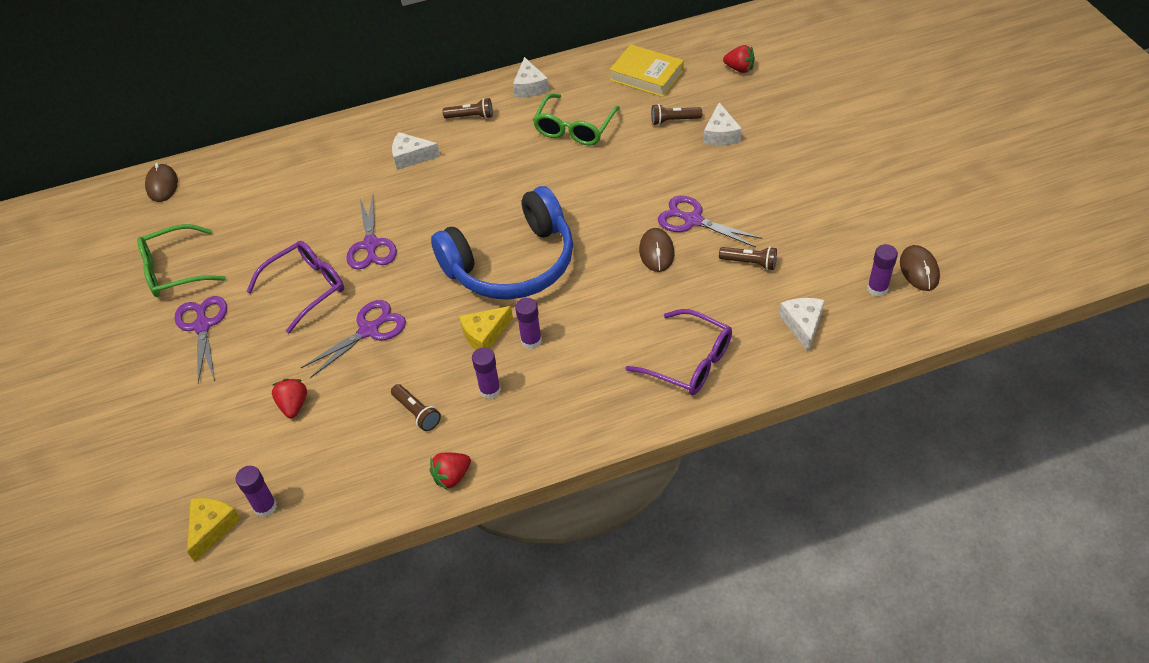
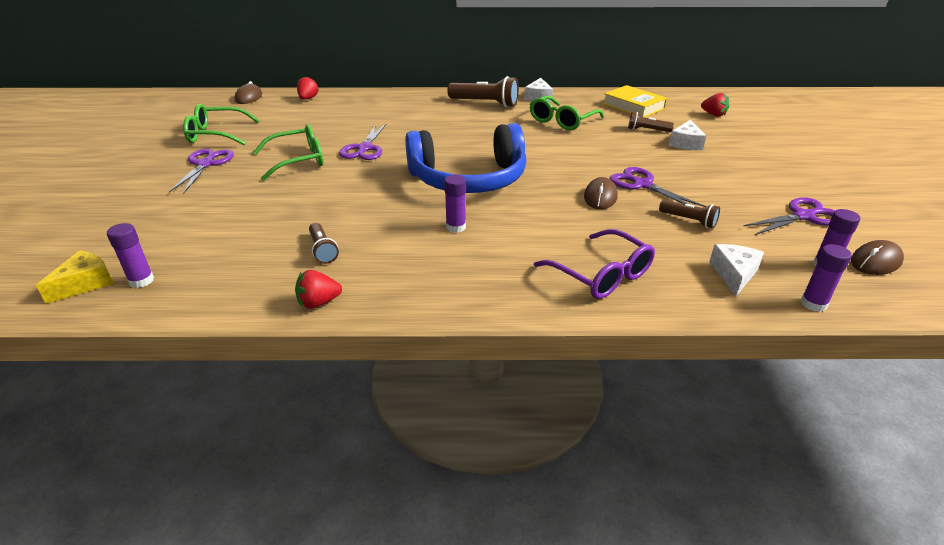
camera: 15 degrees right, 15 degrees down
purple glasses [246,241,344,333] -> green glasses [253,124,323,181]
red strawberry [272,379,307,418] -> red strawberry moved to [297,76,319,100]
purple scissors [301,300,406,378] -> purple scissors moved to [743,197,836,235]
white cheese [392,132,440,170] -> none
brown flashlight [443,98,493,119] -> brown flashlight [447,76,519,107], size x1.80
yellow cheese [459,306,513,350] -> none
purple glue stick [472,347,501,399] -> purple glue stick moved to [800,244,852,312]
brown mouse [900,245,940,291] -> brown mouse turned 45 degrees clockwise [851,240,904,275]

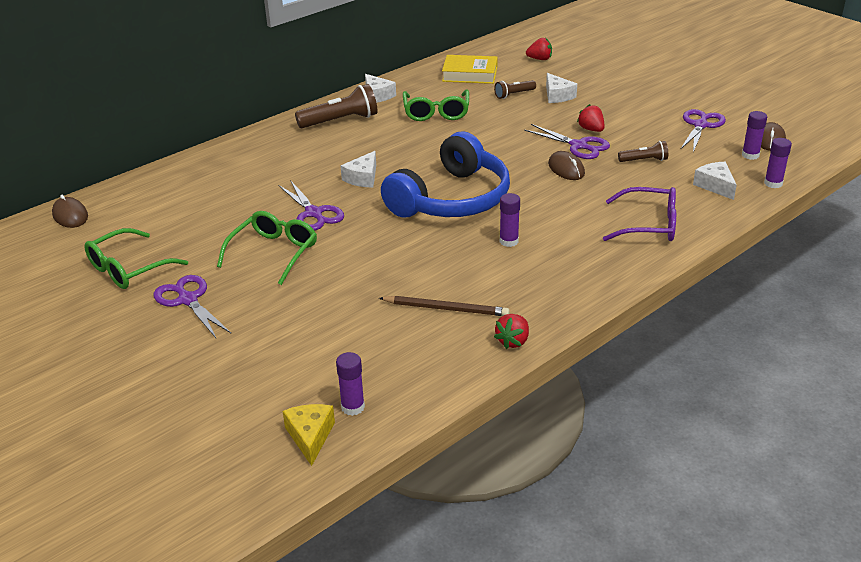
camera: 40 degrees left, 0 degrees up
red strawberry [297,76,319,100] -> red strawberry moved to [577,104,605,132]
brown flashlight [309,223,339,264] -> brown pencil [379,296,509,316]
purple scissors [610,167,706,207] -> purple scissors turned 150 degrees counterclockwise [524,124,610,159]
none -> white cheese [341,151,376,187]

